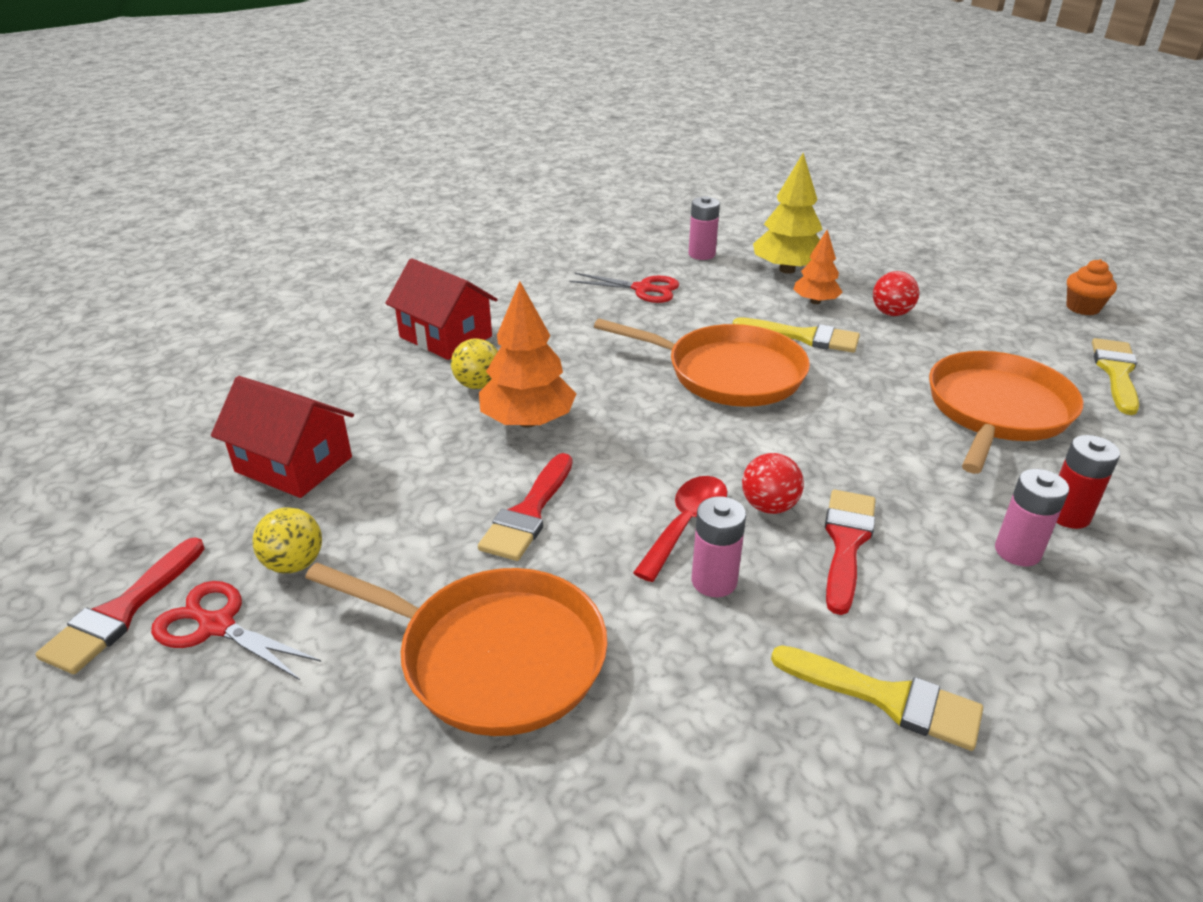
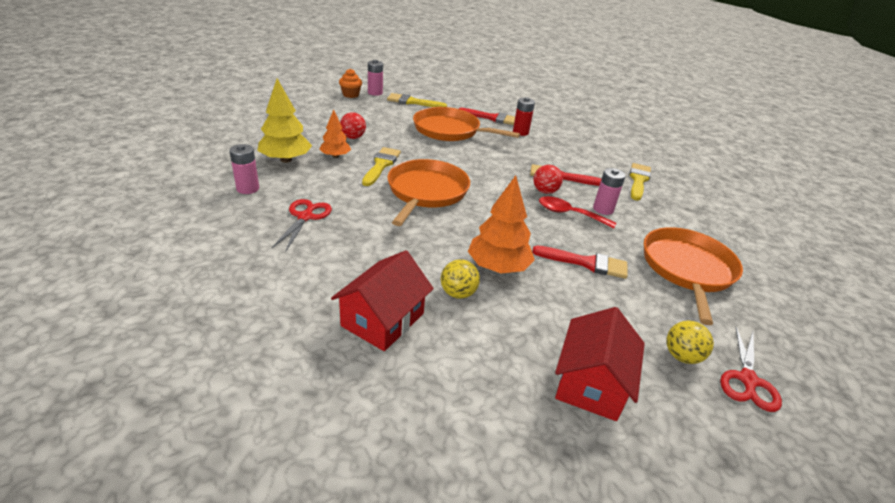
camera: 100 degrees left, 0 degrees up
red brush [35,538,204,674] -> red brush moved to [459,108,515,125]
pink battery [995,469,1069,566] -> pink battery moved to [368,60,383,96]

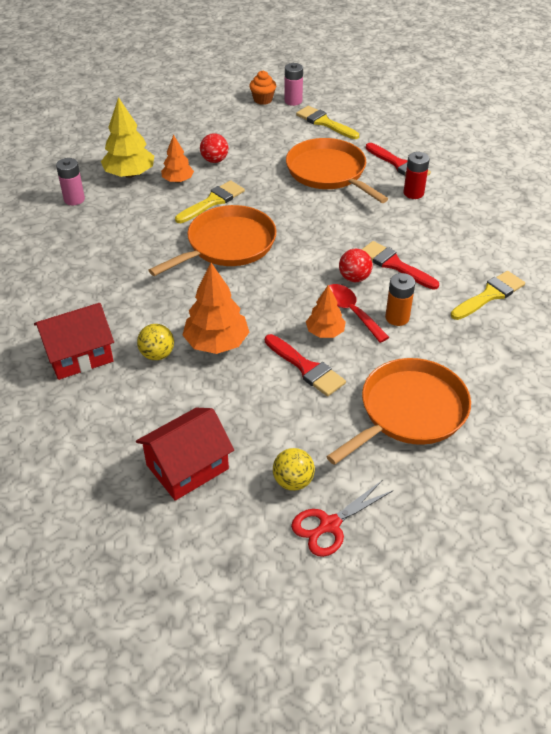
camera: 35 degrees right, 10 degrees up
red scissors [272,199,332,251] -> none
pink battery [593,168,626,215] -> orange battery [385,273,415,326]
none -> orange tree [306,285,346,338]

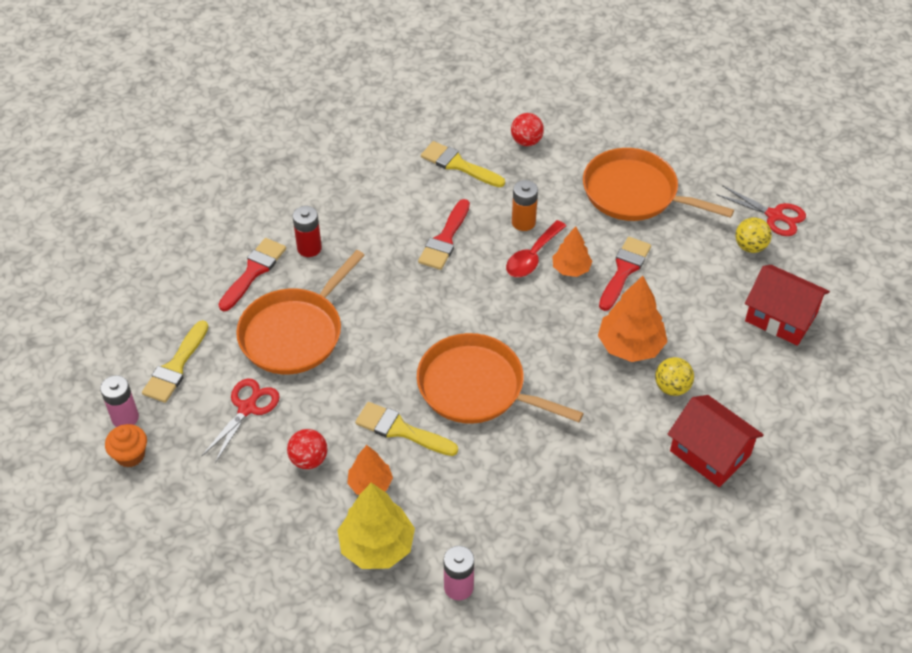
camera: 110 degrees left, 5 degrees up
red ball [339,249,372,282] -> red ball moved to [511,113,544,146]
none -> red scissors [202,378,280,463]

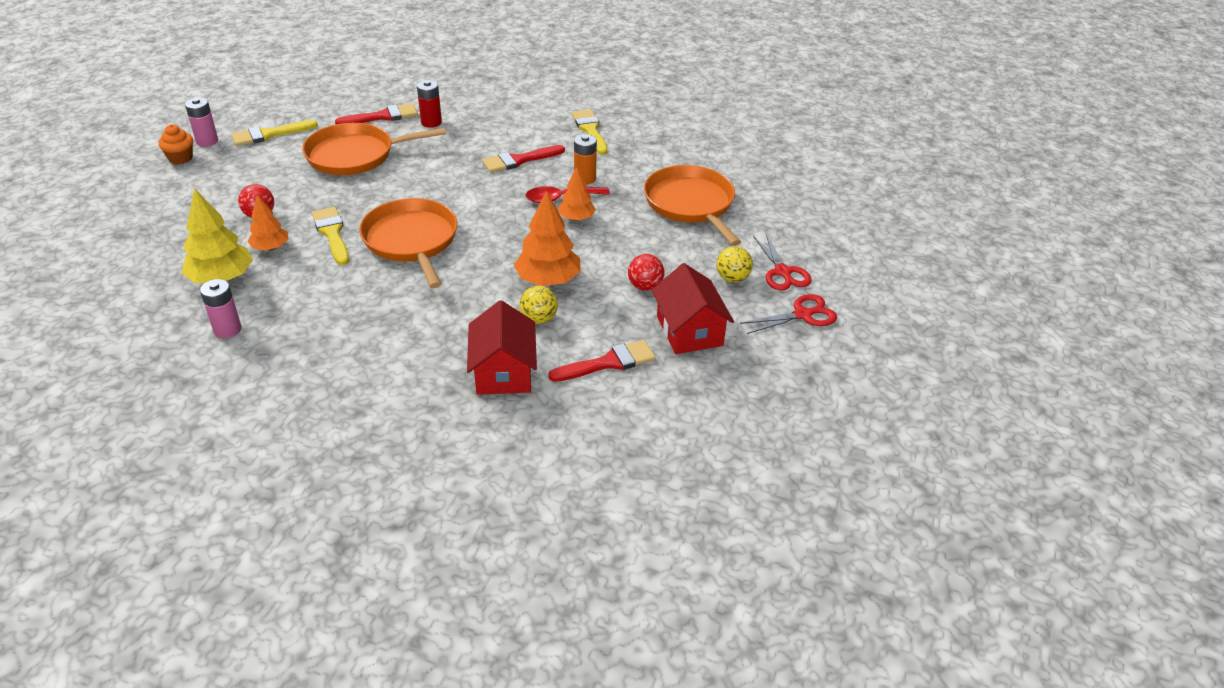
camera: 40 degrees right, 10 degrees down
red scissors [202,378,280,463] -> red scissors moved to [740,294,837,334]
red ball [511,113,544,146] -> red ball moved to [628,254,664,291]
red brush [599,237,651,311] -> red brush moved to [548,340,656,382]

